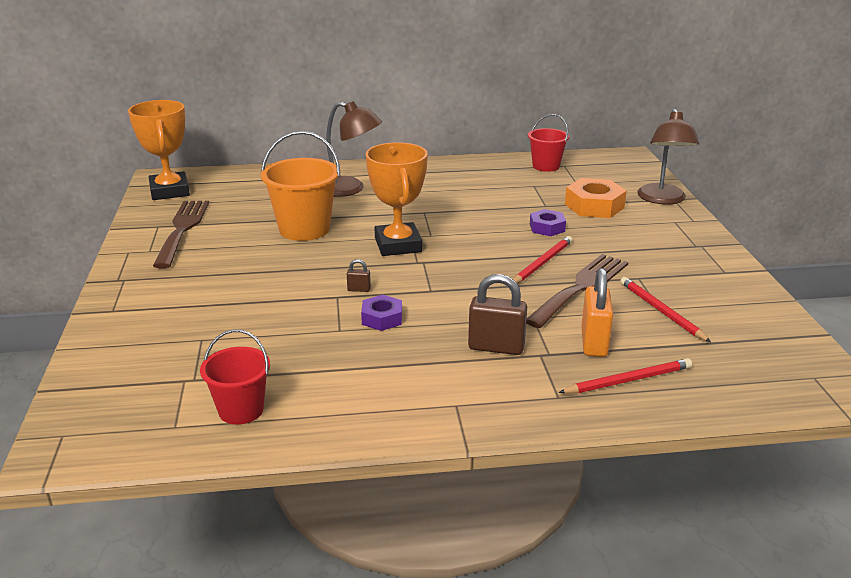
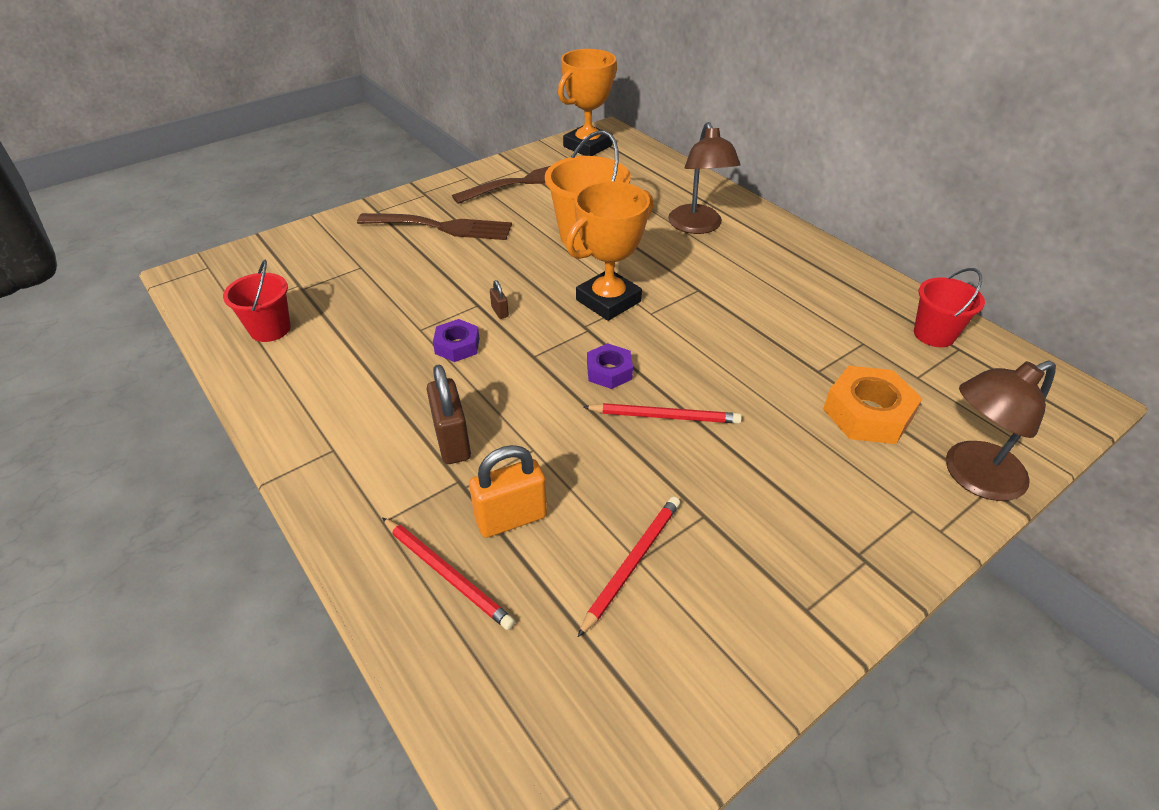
camera: 60 degrees right, 15 degrees up
brown fork [526,254,628,328] -> brown fork moved to [357,213,512,240]
purple nut [530,209,566,236] -> purple nut moved to [587,343,633,389]

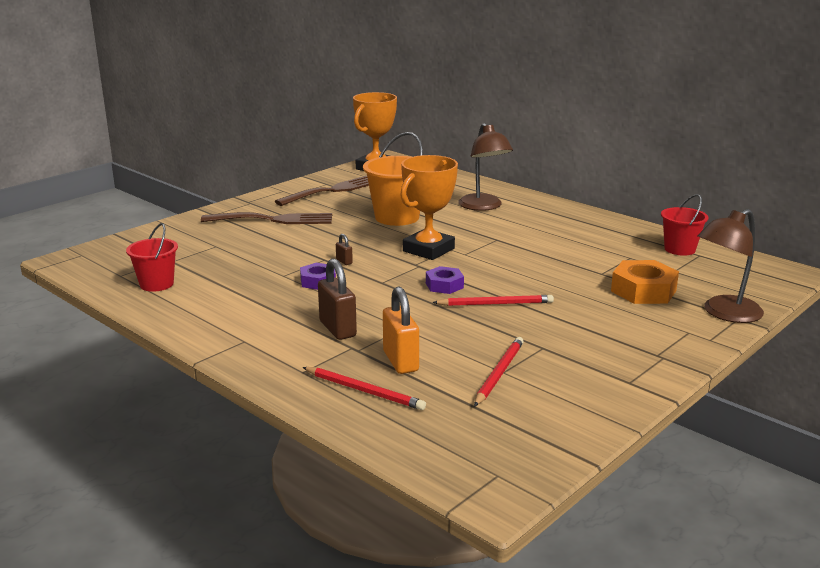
camera: 10 degrees left, 20 degrees down
orange padlock [469,445,547,538] -> orange padlock turned 75 degrees counterclockwise [383,286,419,374]

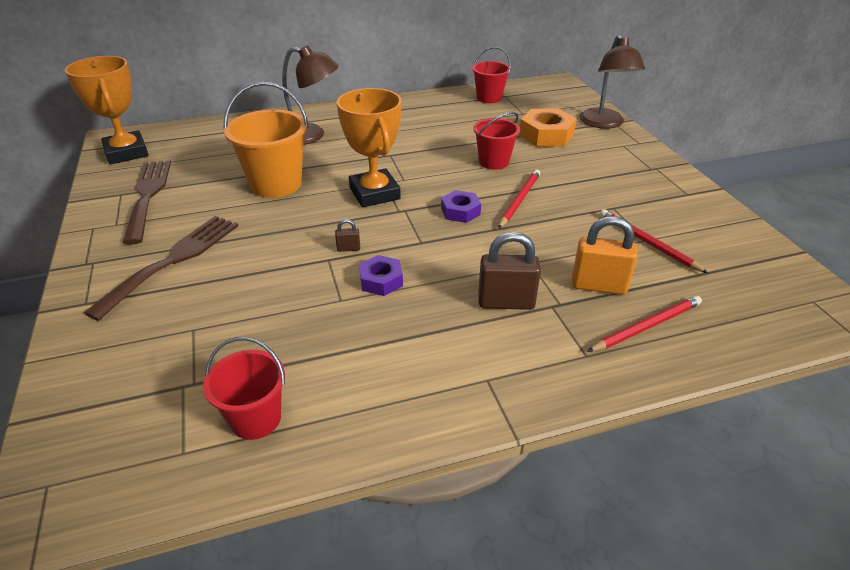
camera: 60 degrees left, 15 degrees up
none -> red bucket [473,112,520,170]

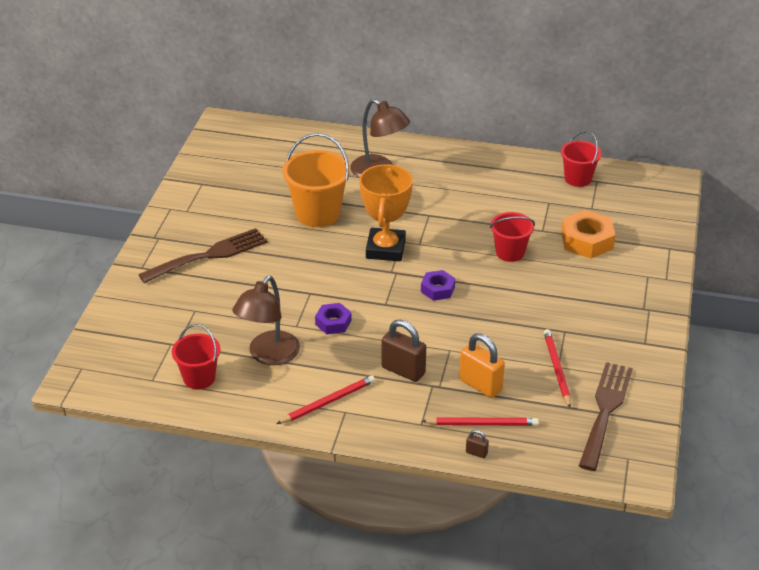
camera: 30 degrees right, 0 degrees up
orange trophy [65,56,149,164] -> none
brown fork [122,160,171,245] -> brown fork moved to [579,362,633,471]
brown padlock [335,219,360,252] -> brown padlock moved to [466,430,489,458]
red pencil [498,169,540,229] -> red pencil moved to [277,375,375,424]
brown lamp [579,35,645,129] -> brown lamp moved to [232,276,300,365]

